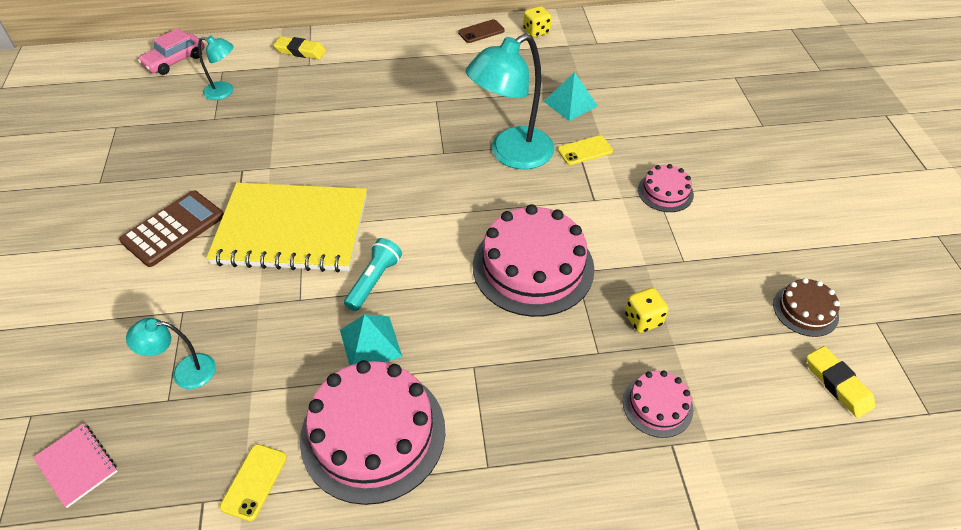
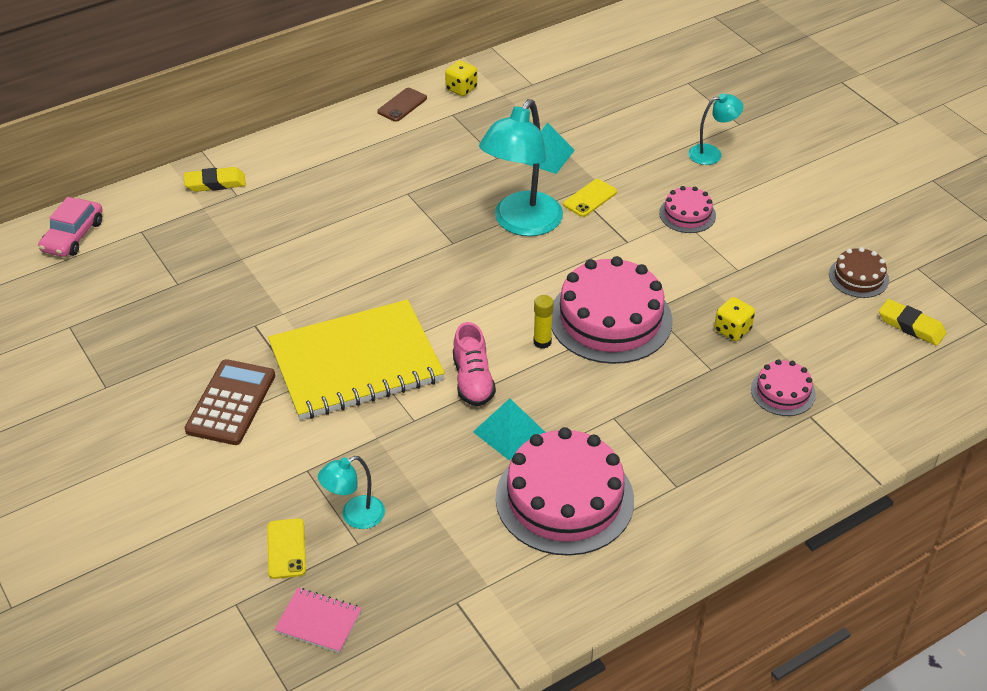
camera: 25 degrees left, 5 degrees down
turquoise lamp [198,36,234,100] -> turquoise lamp moved to [688,93,743,165]
yellow phone [220,444,287,521] -> yellow phone moved to [267,518,306,579]
turquoise flashlight [344,238,402,311] -> pink shoe [453,322,496,406]
none -> yellow glue stick [534,295,554,349]

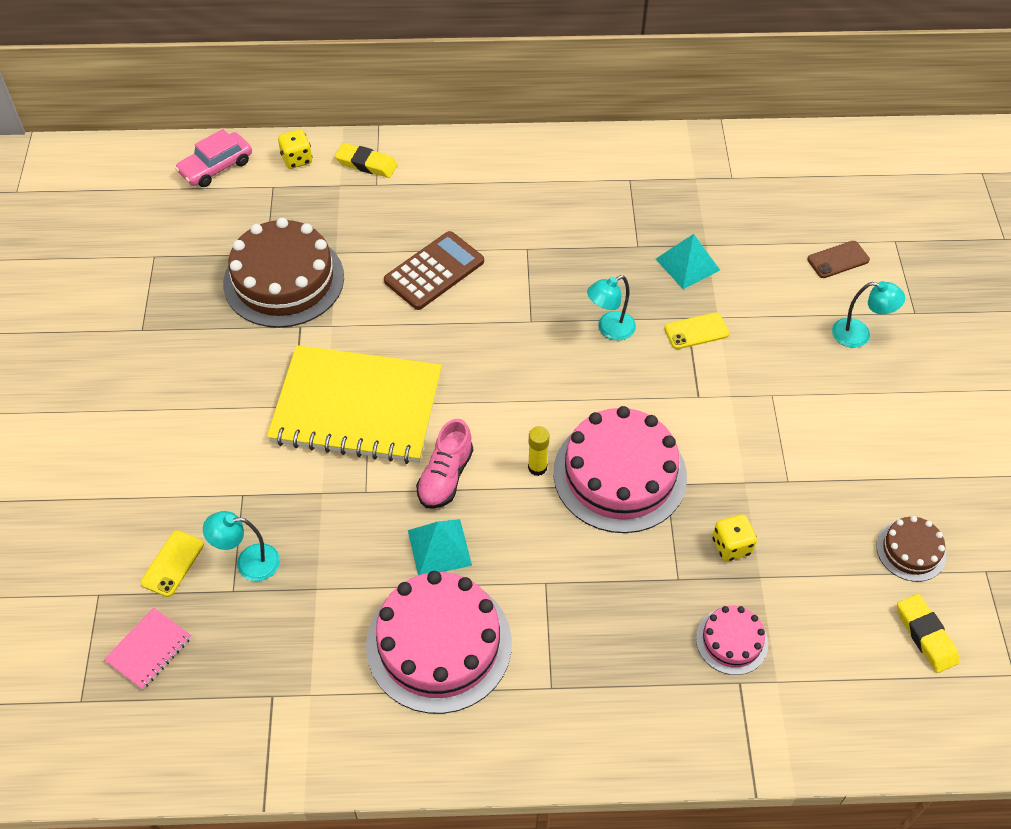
camera: 30 degrees right, 10 degrees up
brown calculator [185,359,275,445] -> brown calculator moved to [384,231,484,310]
pink notebook [274,588,362,653] -> pink notebook turned 75 degrees clockwise [104,608,191,690]
brown phone [377,88,427,122] -> brown phone moved to [807,241,870,278]
yellow dice [445,60,477,96] -> yellow dice moved to [278,130,312,169]
turquoise lamp [479,99,563,236] -> turquoise lamp [587,275,636,341], size x0.51
pink cake [659,186,716,233] -> none
none -> brown cake [223,218,344,328]

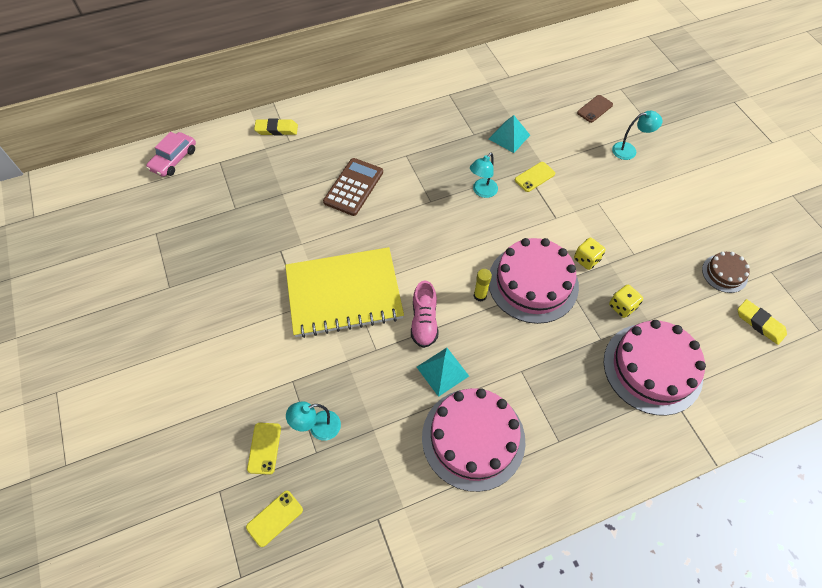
camera: 20 degrees left, 5 degrees up
pink notebook [104,608,191,690] -> yellow phone [246,491,303,547]
brown cake [223,218,344,328] -> none
yellow dice [278,130,312,169] -> yellow dice moved to [574,238,606,270]
pink cake [696,606,768,675] -> pink cake [604,320,706,416], size x2.02

